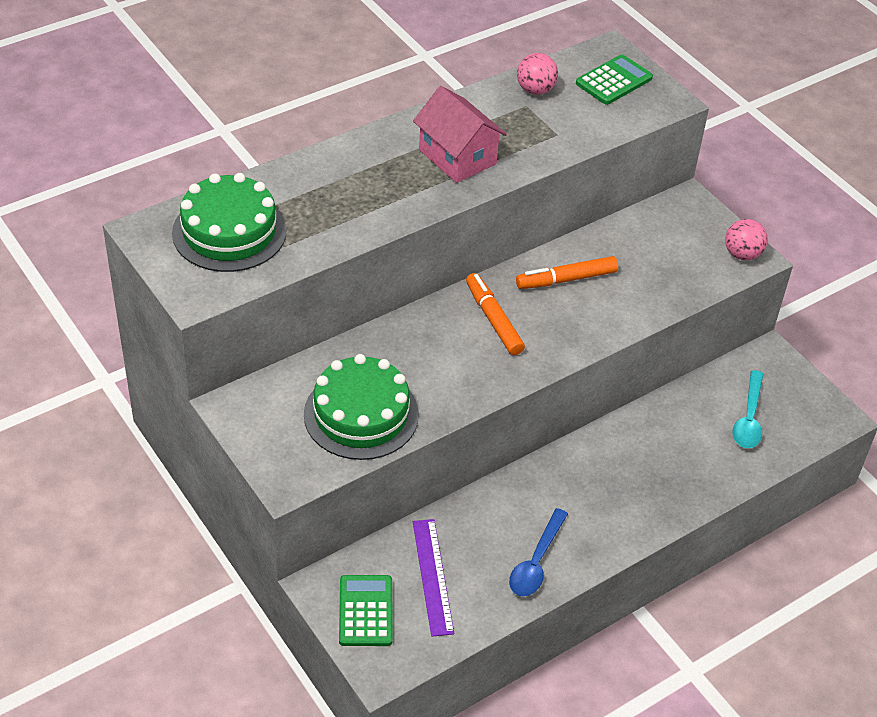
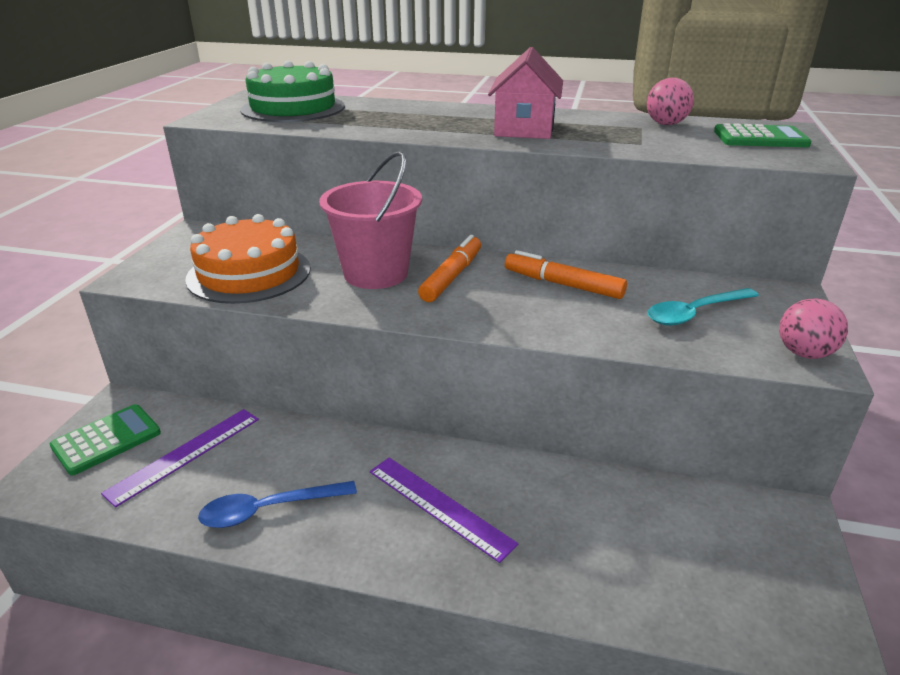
camera: 50 degrees right, 15 degrees down
green cake [304,354,419,460] -> orange cake [185,214,311,304]
turquoise spoon [732,370,763,448] -> turquoise spoon moved to [647,288,759,326]
none -> pink bucket [319,151,422,289]
none -> purple ruler [370,458,518,563]

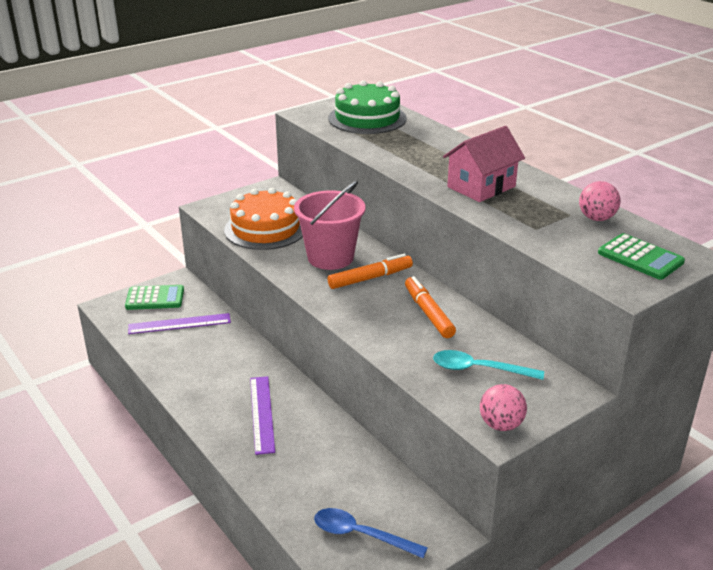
camera: 40 degrees right, 0 degrees up
blue spoon [198,481,357,528] -> blue spoon moved to [314,508,428,558]

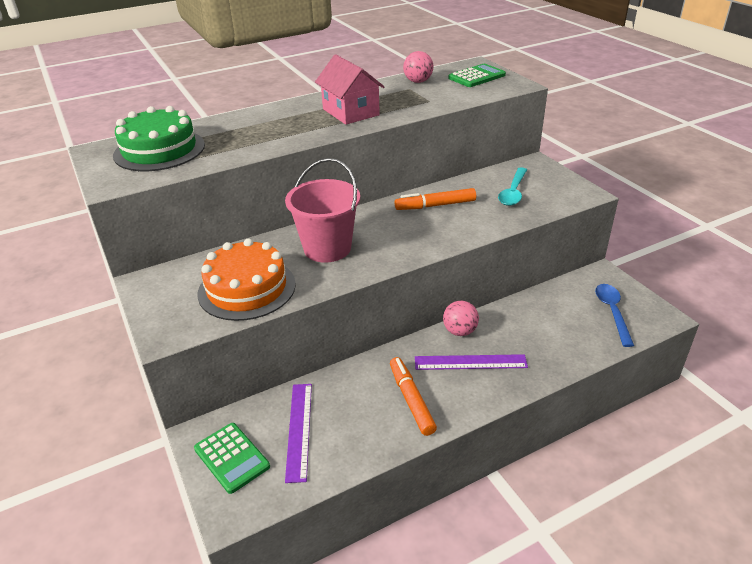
camera: 80 degrees left, 5 degrees up
green calculator [125,285,184,310] -> green calculator turned 135 degrees clockwise [194,423,270,494]
blue spoon [314,508,428,558] -> blue spoon turned 150 degrees clockwise [595,284,634,347]
orange marker [327,254,413,289] -> orange marker moved to [390,357,437,436]
pink ball [480,384,527,431] -> pink ball moved to [443,301,479,336]

